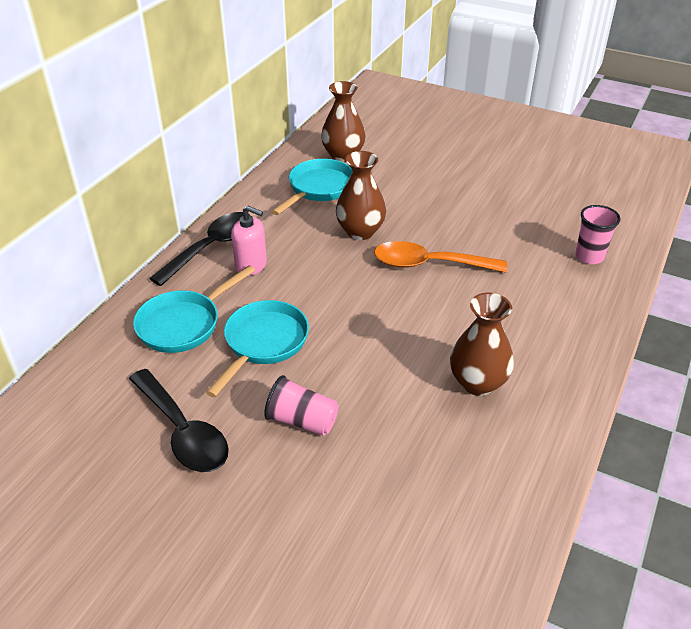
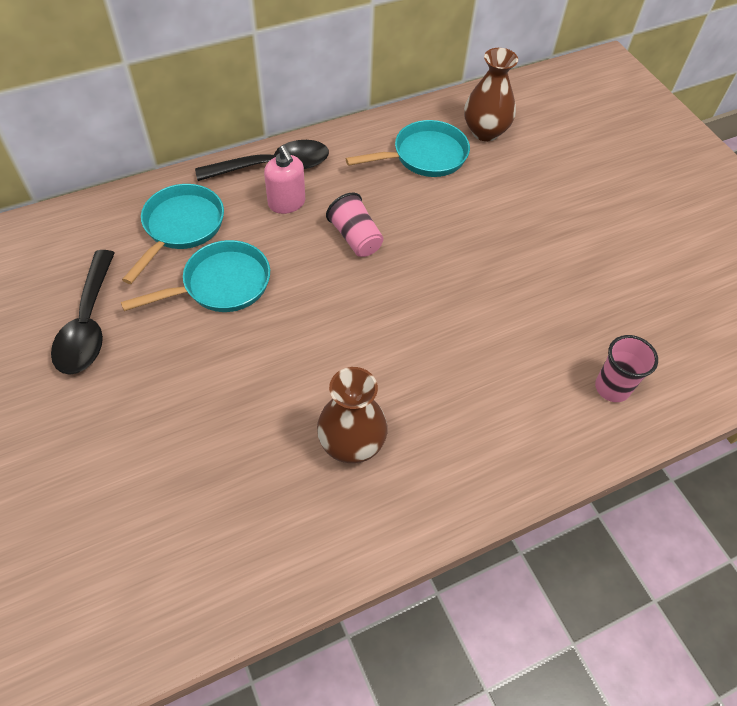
camera: 35 degrees right, 15 degrees up
turquoise pan [133,265,255,353] -> turquoise pan turned 120 degrees clockwise [122,184,224,284]
pink cup [264,375,339,436] -> pink cup moved to [326,193,384,257]
brown vase [336,151,386,240] -> none
orange spoon [374,241,507,273] -> none

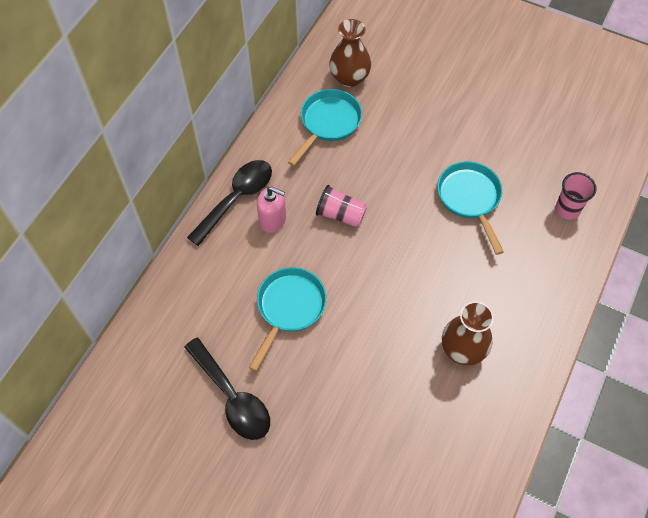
camera: 35 degrees left, 5 degrees up
turquoise pan [122,184,224,284] -> turquoise pan moved to [437,161,504,255]

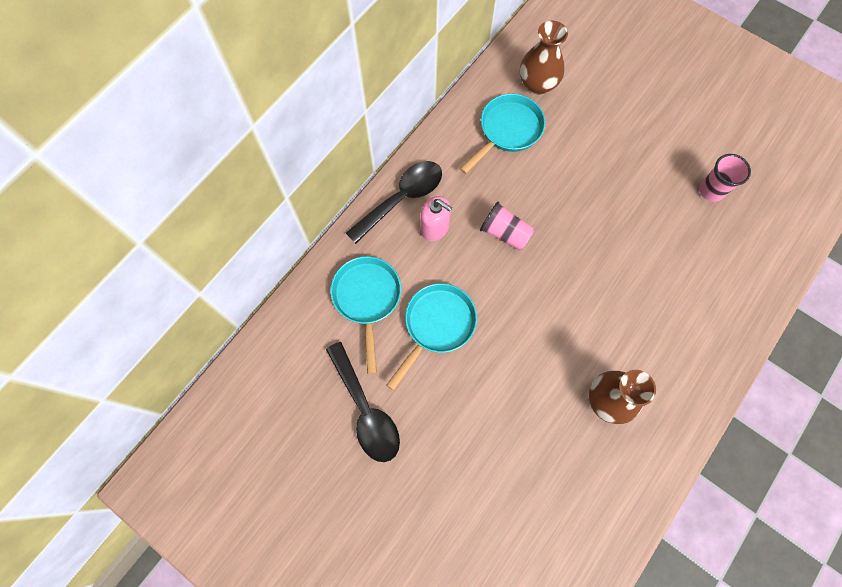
camera: 10 degrees right, 10 degrees up
turquoise pan [437,161,504,255] -> turquoise pan moved to [330,256,401,374]
pink cup [555,172,597,220] -> pink cup moved to [699,154,751,202]

